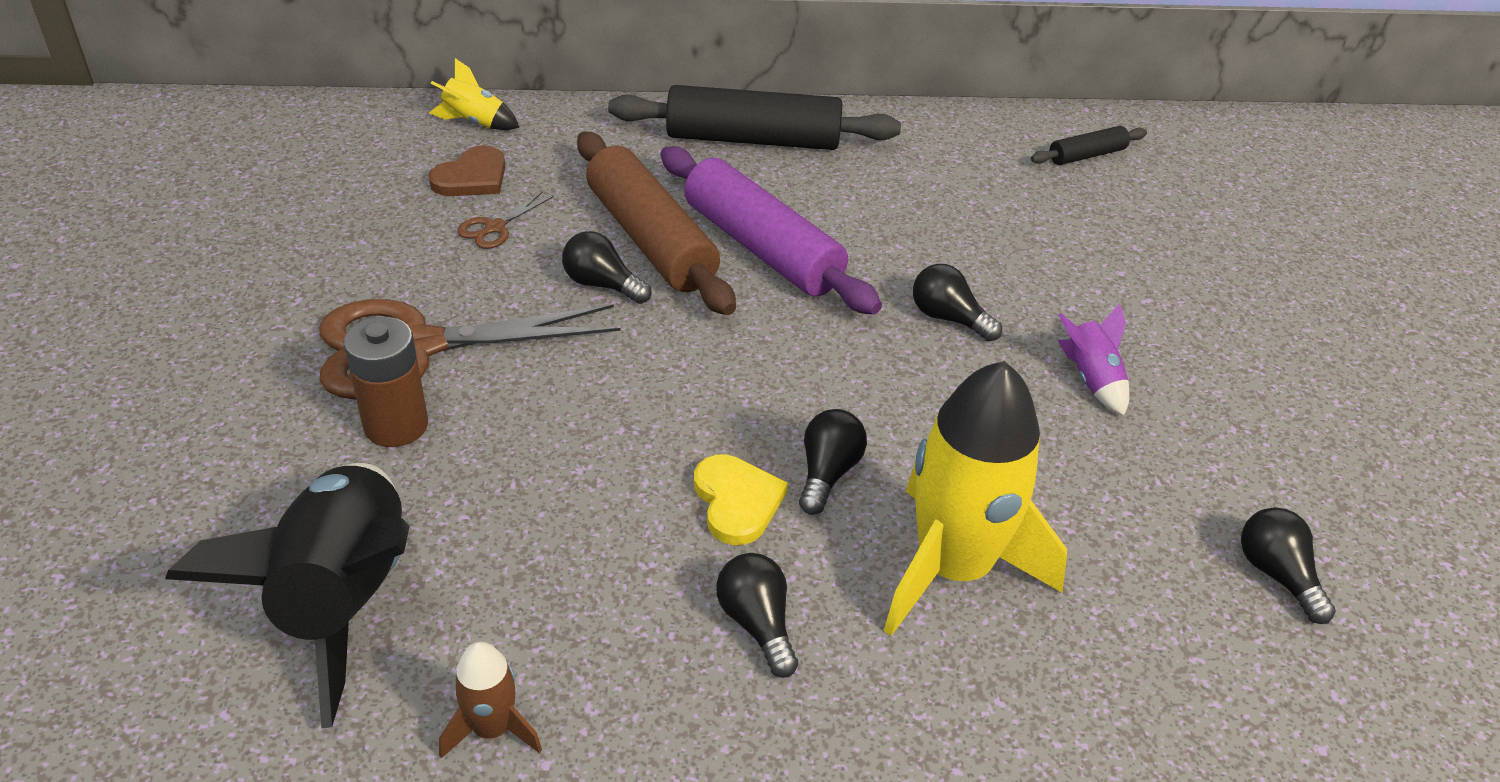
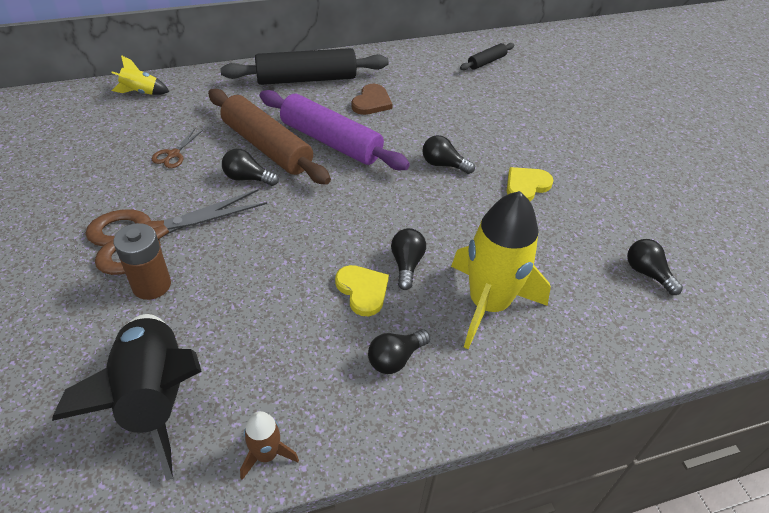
camera: 15 degrees left, 5 degrees up
brown heart [428,145,505,196] -> brown heart moved to [351,84,393,115]
black light bulb [716,553,798,678] -> black light bulb turned 90 degrees counterclockwise [368,329,430,374]
purple rocket [1058,304,1129,416] -> yellow heart [507,167,553,201]

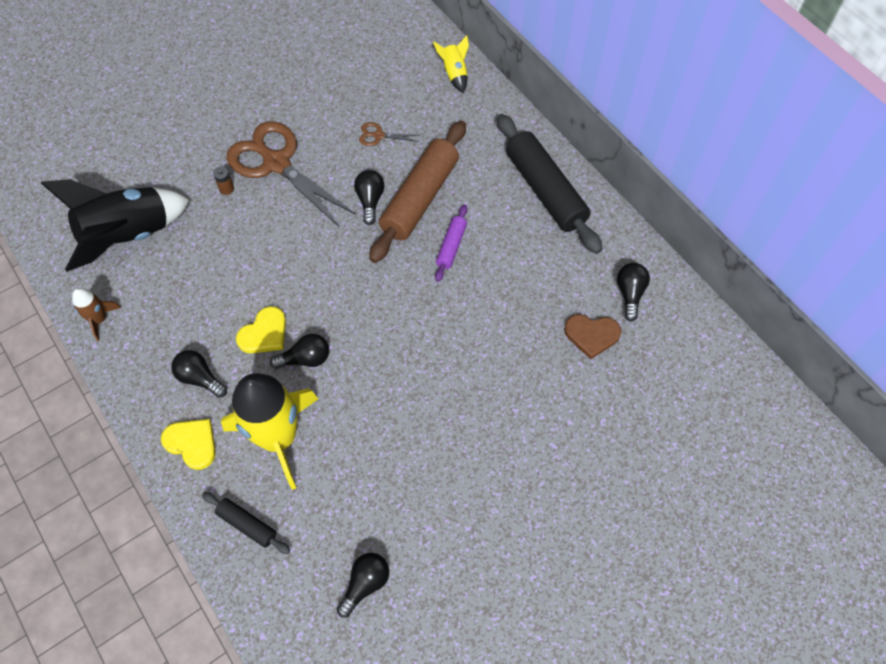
camera: 75 degrees right, 15 degrees up
brown battery [113,223,171,300] -> brown battery [213,167,234,195], size x0.48
purple rolling pin [260,90,410,170] -> purple rolling pin [435,205,468,282], size x0.48
brown heart [351,84,393,115] -> brown heart moved to [564,314,621,360]
black light bulb [422,135,475,174] -> black light bulb moved to [617,263,650,322]
black rolling pin [460,43,514,70] -> black rolling pin moved to [202,492,291,554]
yellow heart [507,167,553,201] -> yellow heart moved to [161,419,216,470]

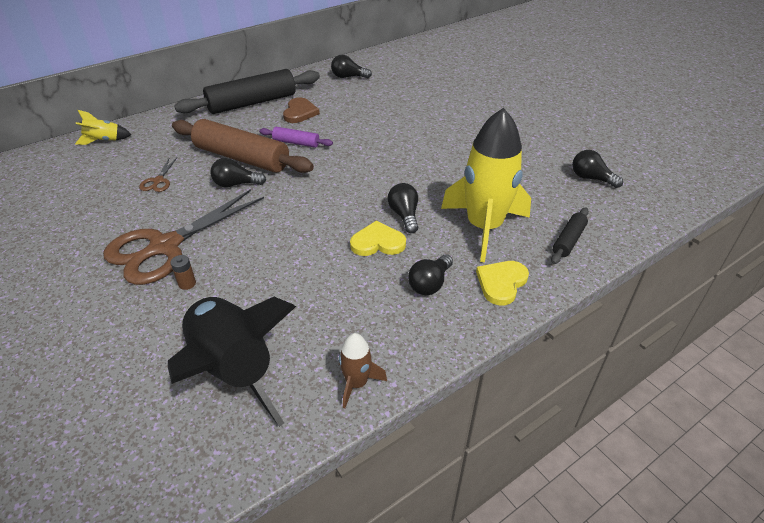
camera: 90 degrees left, 20 degrees down
yellow heart [236,306,286,354] -> yellow heart turned 45 degrees counterclockwise [350,221,406,256]
brown heart [564,314,621,360] -> brown heart moved to [283,97,320,123]

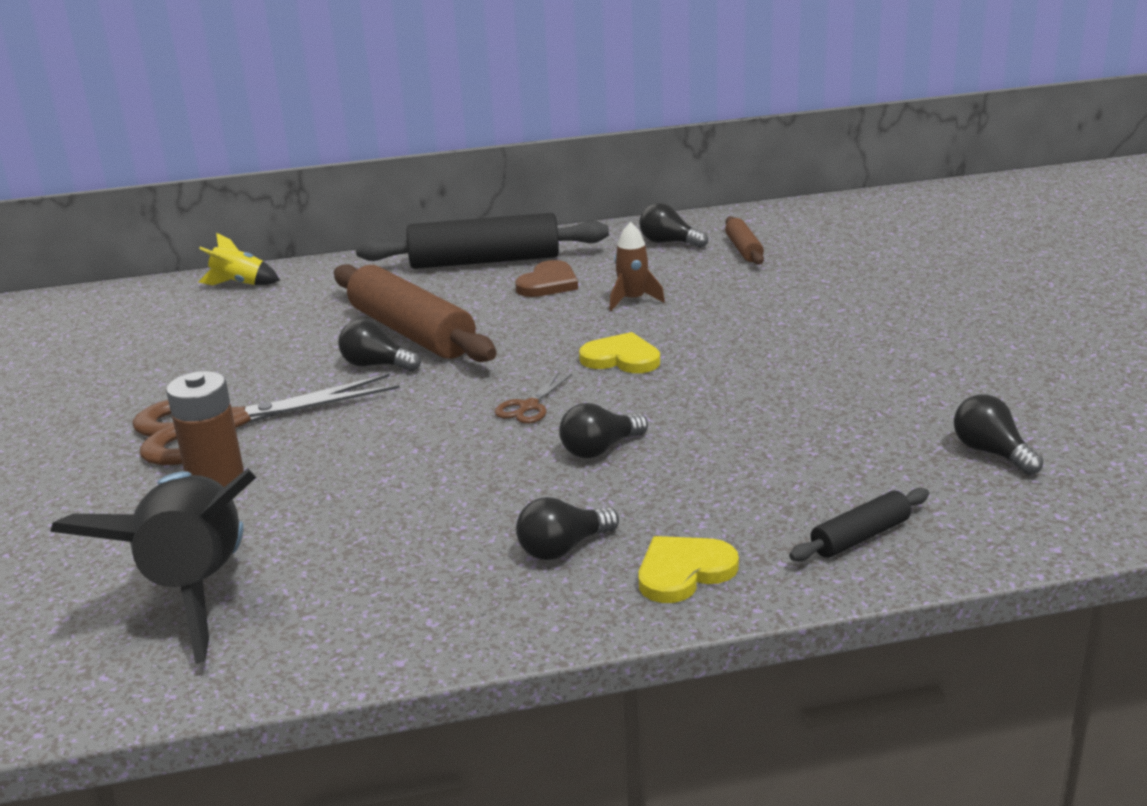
camera: 25 degrees right, 15 degrees down
brown scissors [139,157,177,192] -> brown scissors moved to [495,373,572,424]
brown battery [171,255,196,290] -> brown battery [166,371,244,487], size x2.09
purple rolling pin [259,127,333,148] -> none
brown rocket [339,333,387,408] -> brown rocket moved to [609,222,665,311]
yellow heart [350,221,406,256] -> yellow heart moved to [579,332,660,373]
black light bulb [388,183,418,233] -> black light bulb turned 135 degrees counterclockwise [559,403,648,458]
yellow rocket [441,108,531,262] -> none
none -> brown rolling pin [725,216,764,265]

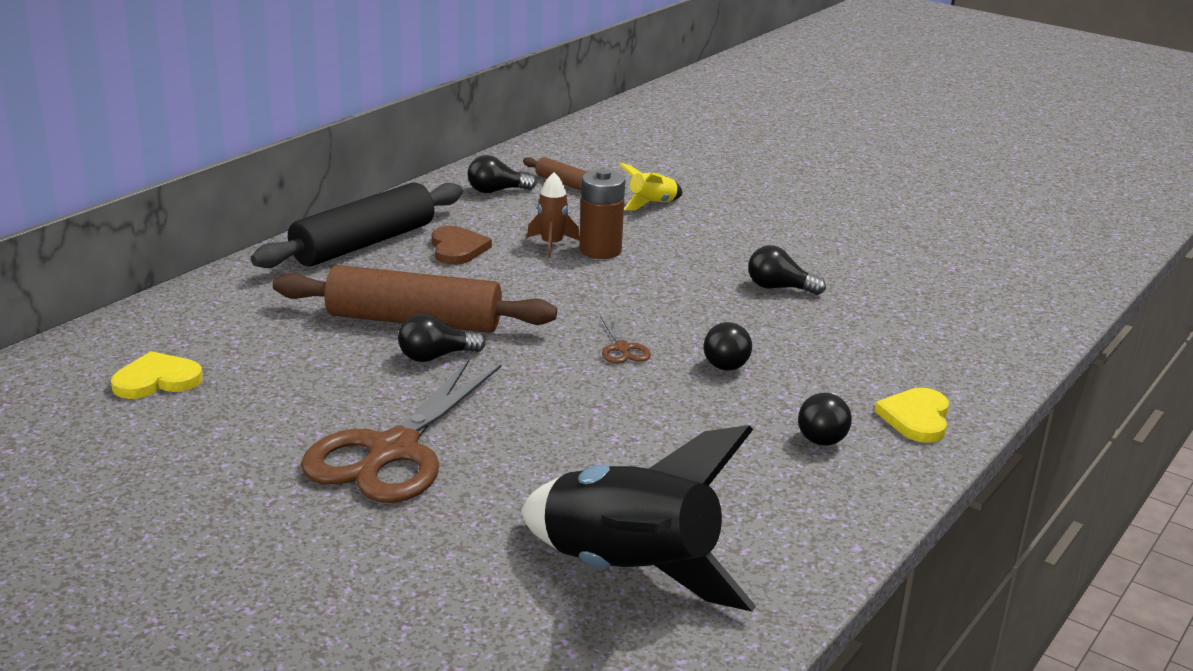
camera: 45 degrees left, 0 degrees up
brown battery [166,371,244,487] -> brown battery moved to [579,169,625,259]
yellow rocket [198,233,280,285] -> yellow rocket moved to [619,162,683,211]
yellow heart [579,332,660,373] -> yellow heart moved to [111,351,203,399]
black rolling pin [789,488,929,561] -> none
black light bulb [954,394,1043,475] -> black light bulb moved to [748,245,826,295]

